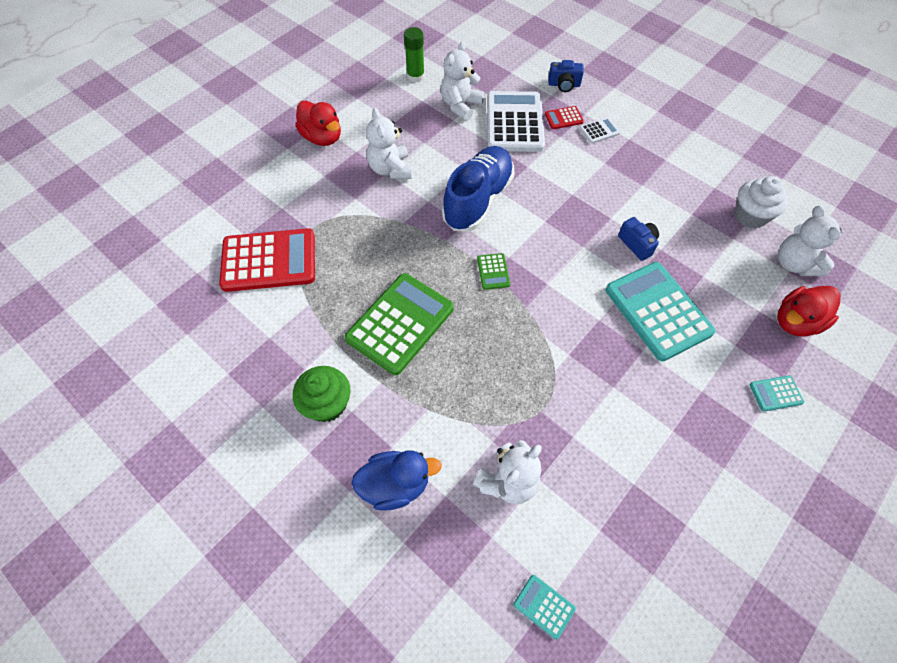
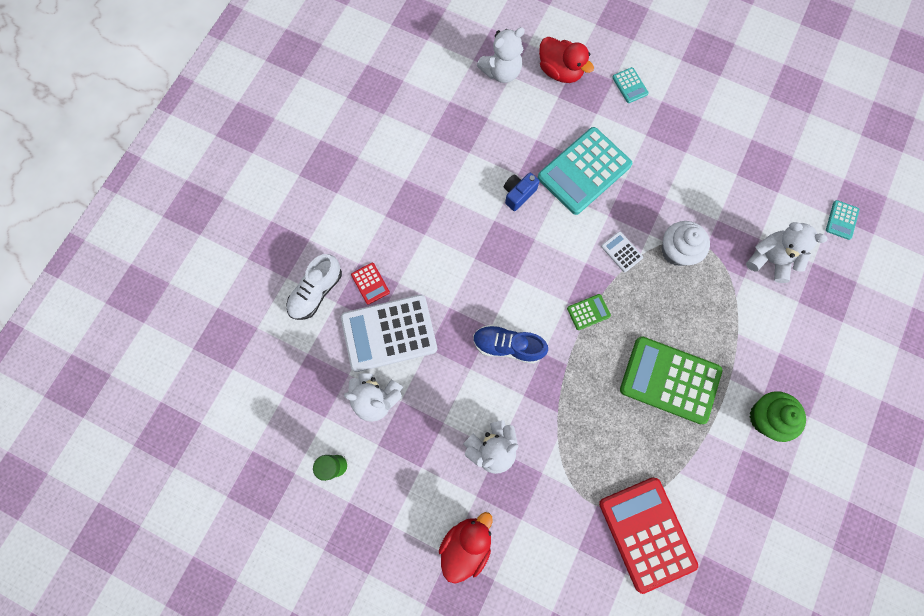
camera: 105 degrees left, 15 degrees up
blue duck [351,450,442,511] -> none
blue shoe [442,146,514,231] -> blue shoe [473,325,548,364], size x0.65
blue camera [548,60,584,92] -> white shoe [286,254,342,320]
white calculator [580,117,620,143] -> white calculator moved to [601,231,643,272]
white cupcake [734,176,788,228] -> white cupcake moved to [662,221,710,266]

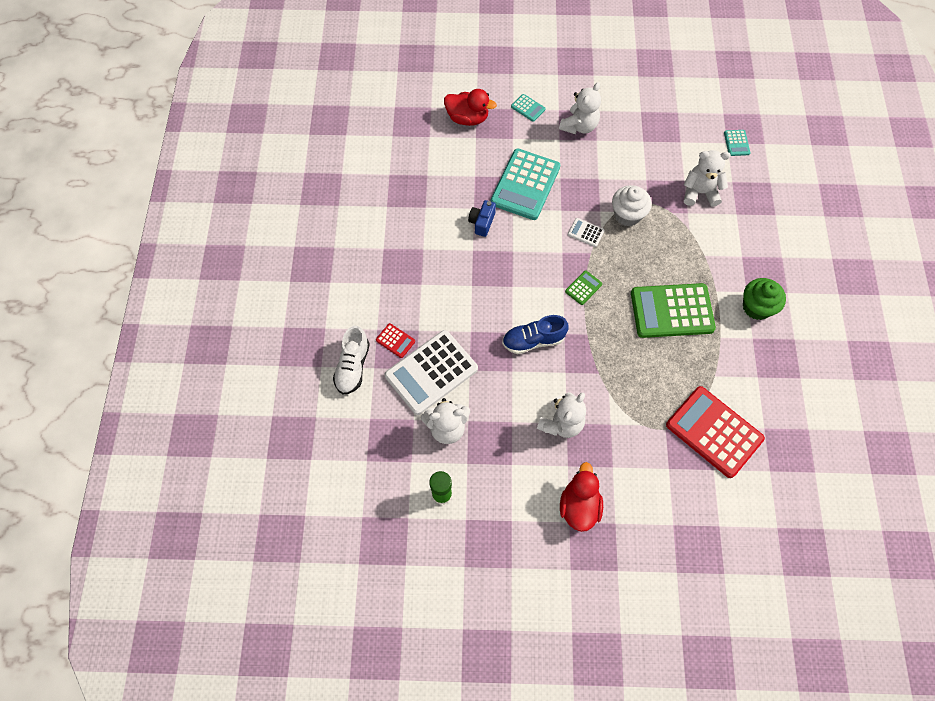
camera: 25 degrees left, 10 degrees down
white teddy bear [477,27,525,83] -> white teddy bear moved to [559,82,601,134]

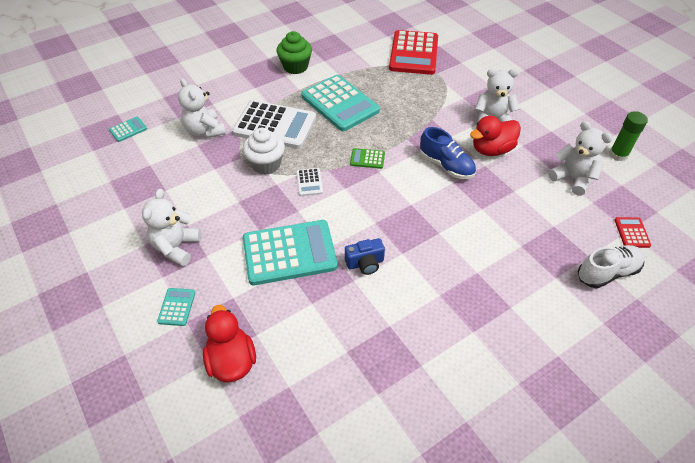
camera: 125 degrees left, 15 degrees down
red calculator [376,323,415,358] -> red calculator moved to [615,217,651,248]
white calculator [385,330,478,415] -> white calculator moved to [232,100,316,149]
white teddy bear [559,82,601,134] -> white teddy bear turned 75 degrees counterclockwise [142,189,201,266]
red duck [560,462,603,532] -> red duck moved to [470,116,521,156]
green calculator [631,283,716,338] -> turquoise calculator [301,75,380,131]

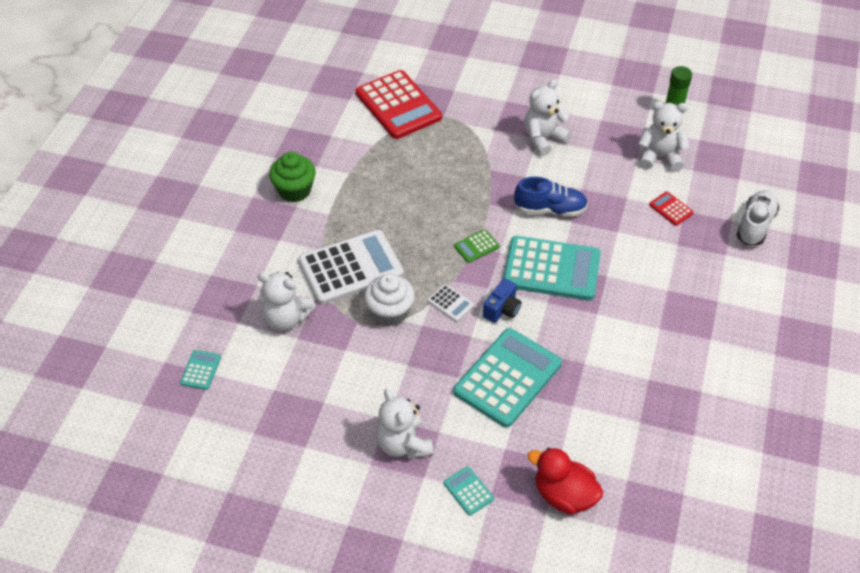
camera: 40 degrees left, 0 degrees up
turquoise calculator [301,75,380,131] -> turquoise calculator moved to [503,236,601,301]
blue camera [345,238,385,275] -> blue camera moved to [483,278,521,323]
red duck [470,116,521,156] -> none
red calculator [615,217,651,248] -> red calculator moved to [649,191,694,226]

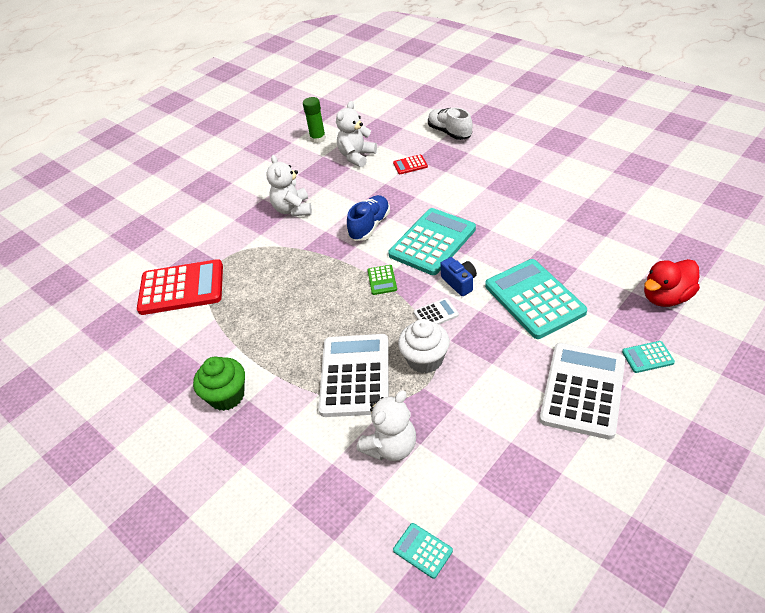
camera: 60 degrees left, 5 degrees down
white teddy bear [376,389,433,459] -> white calculator [539,343,625,439]

